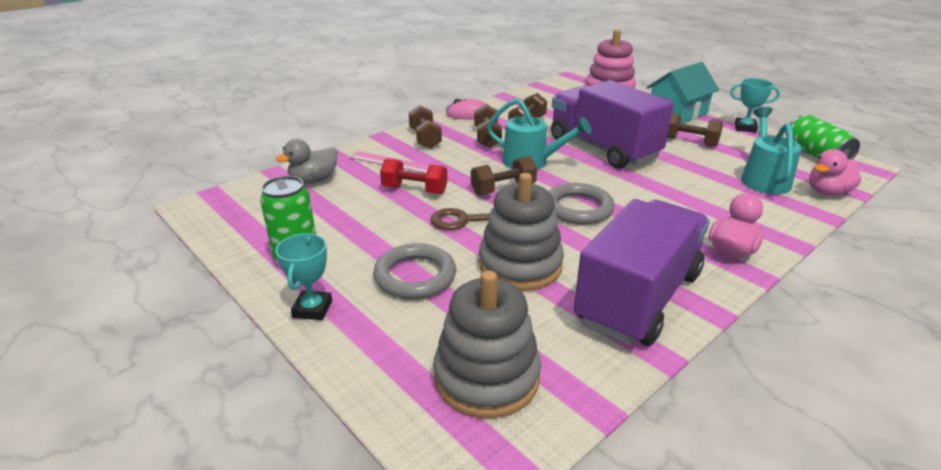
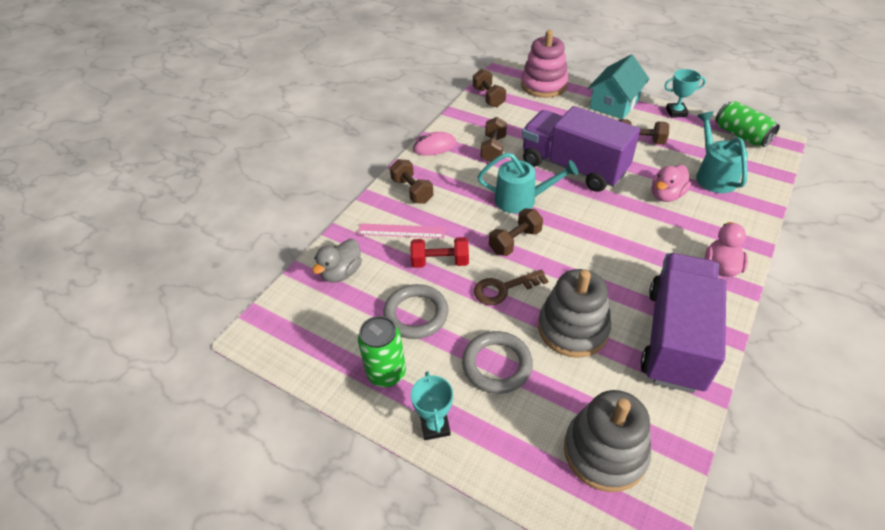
camera: 15 degrees left, 15 degrees up
brown dumbbell [474,104,502,148] -> brown dumbbell moved to [473,69,506,107]
grey ring [548,183,615,225] -> grey ring moved to [383,284,448,339]
pink duck [809,149,861,196] -> pink duck moved to [652,165,691,202]

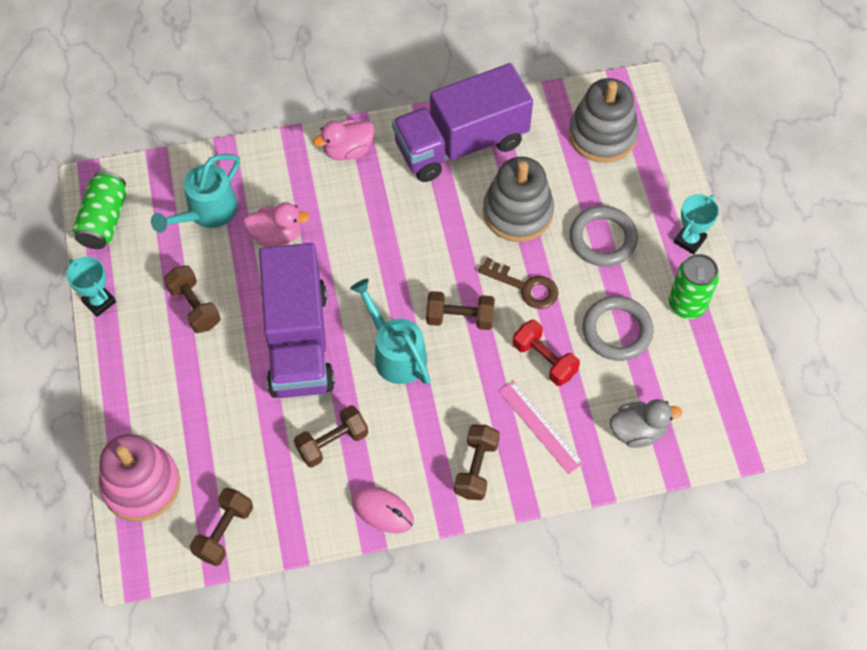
camera: 135 degrees left, 15 degrees up
turquoise house [588,54,650,119] -> none

